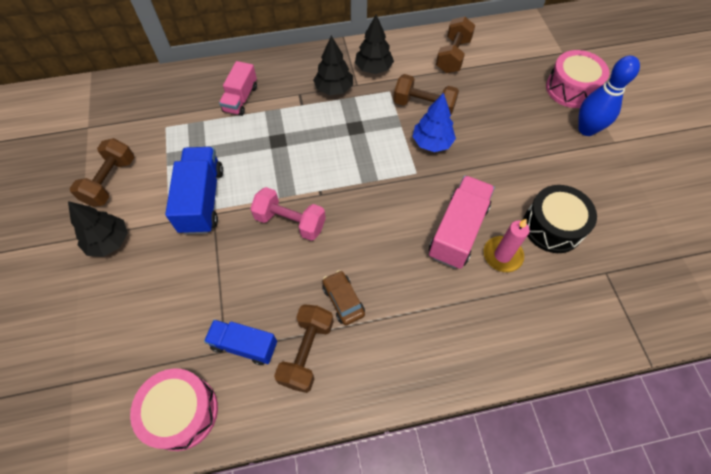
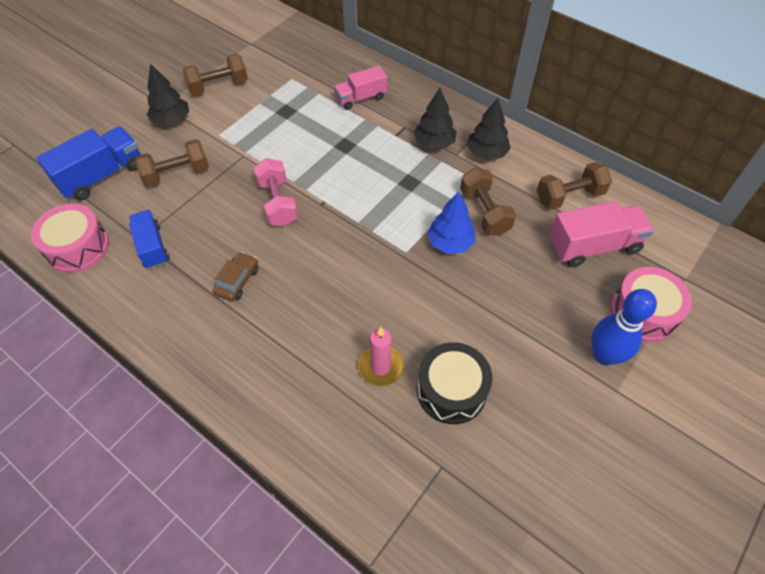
camera: 50 degrees right, 5 degrees down
blue truck [165,147,223,235] -> blue truck moved to [37,127,141,200]
brown dumbbell [274,304,334,393] -> brown dumbbell moved to [135,139,209,187]
pink truck [429,175,495,269] -> pink truck moved to [549,201,654,267]

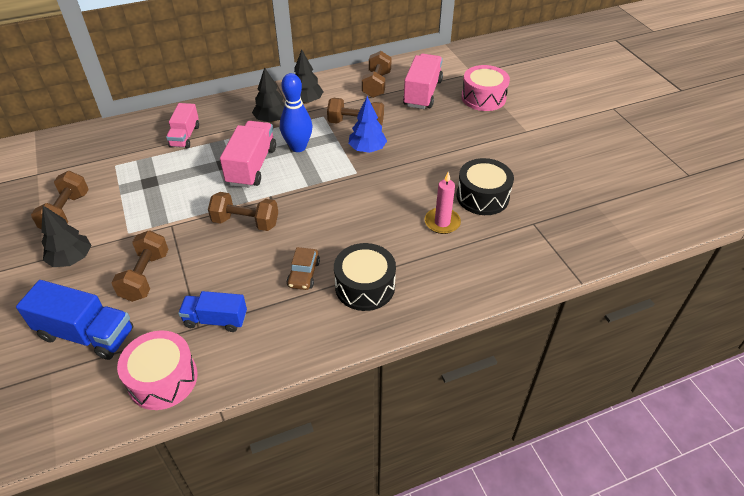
camera: 60 degrees left, 10 degrees down
blue truck [37,127,141,200] -> blue truck turned 120 degrees clockwise [16,280,133,360]
brown car [213,252,259,301] -> brown car turned 135 degrees counterclockwise [287,247,320,290]
pink dumbbell [254,158,298,226] -> brown dumbbell [208,192,278,231]
blue bowling pin [591,289,657,366] -> blue bowling pin moved to [280,73,312,152]
none -> pink truck [220,121,276,188]
none -> black drum [334,243,396,311]

